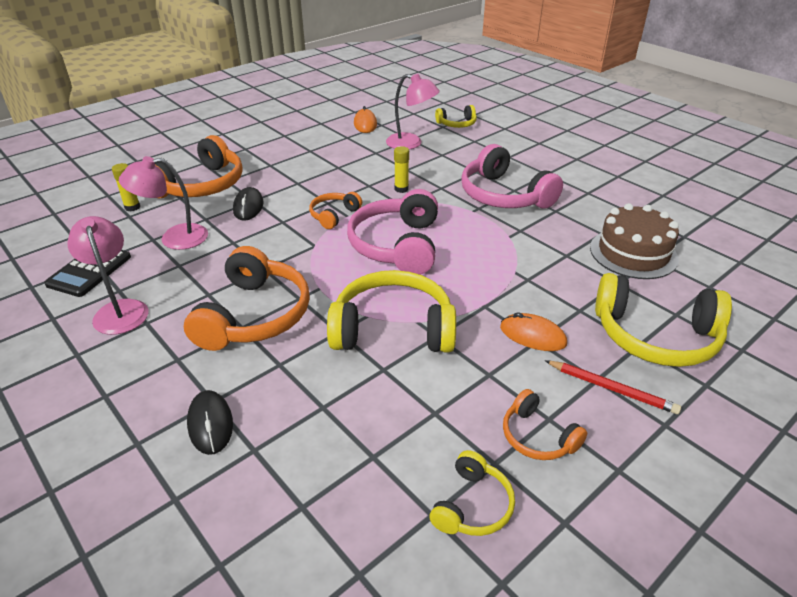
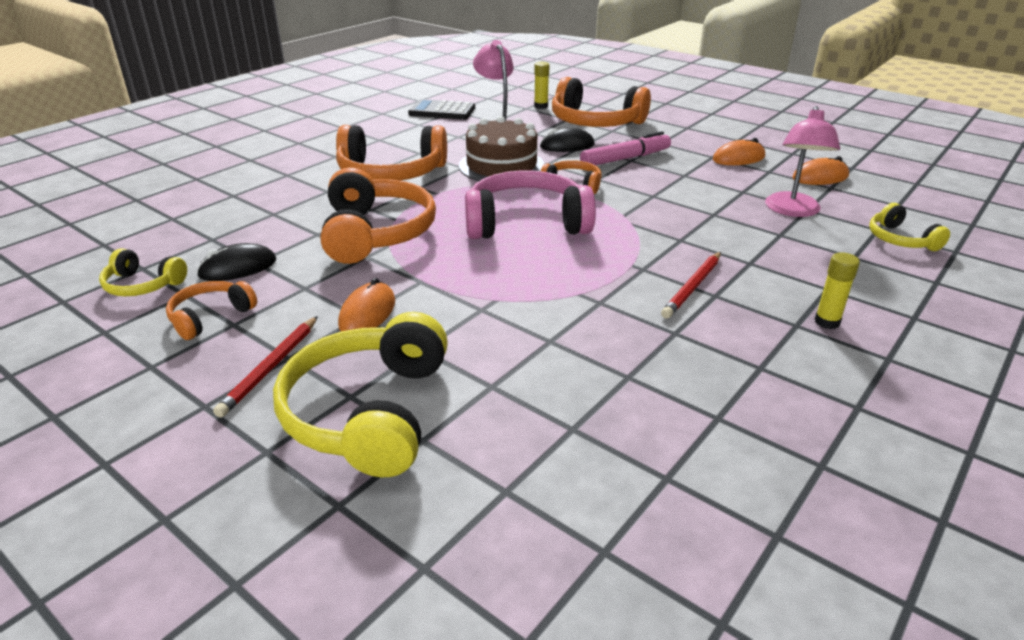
camera: 80 degrees right, 5 degrees down
pink lamp [67,216,148,335] -> none
black mouse [187,390,233,455] -> black mouse moved to [197,243,276,281]
yellow headphones [327,270,456,352] -> orange headphones [321,167,436,264]
yellow glue stick [394,146,409,193] -> yellow glue stick moved to [815,252,860,329]
pink headphones [461,144,563,209] -> red pencil [661,252,721,319]
brown cake [590,203,679,279] -> brown cake moved to [459,116,545,181]
none -> pink marker [580,131,671,165]
none -> orange mouse [713,138,765,165]

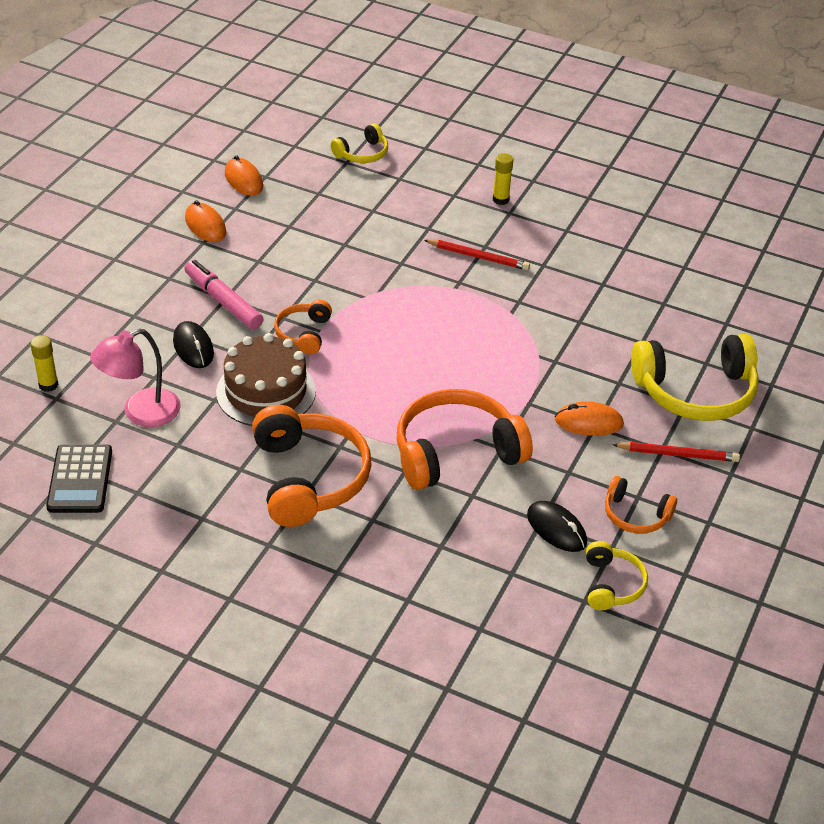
camera: 105 degrees left, 10 degrees up
pink headphones [465,170,596,239] -> none
orange headphones [552,77,651,127] -> none
pink lamp [765,106,840,217] -> none

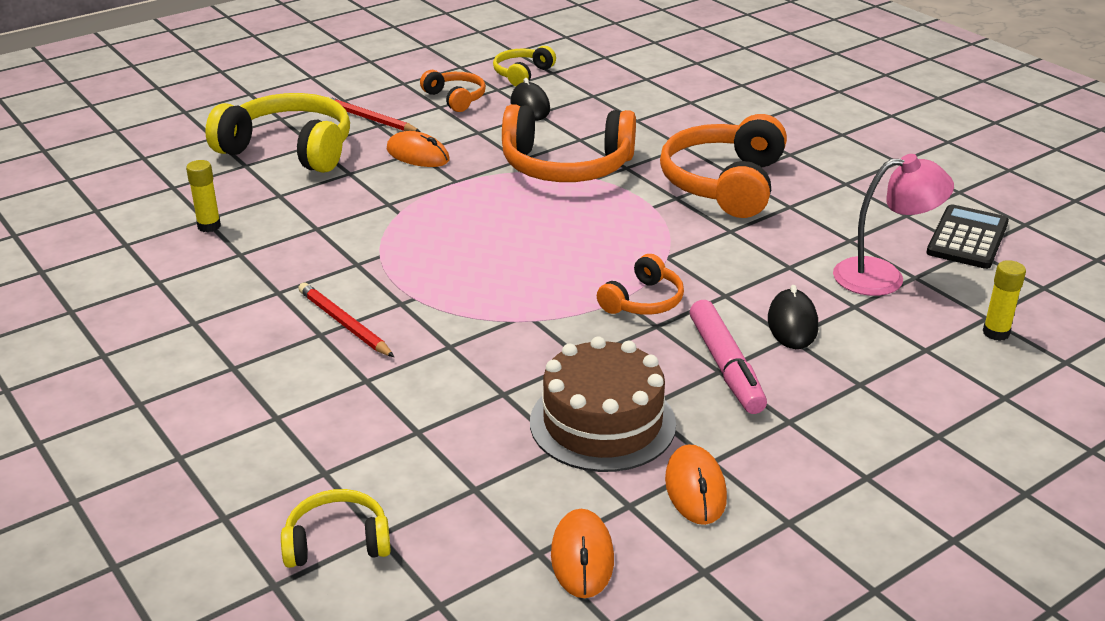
camera: 150 degrees left, 10 degrees down
brown cake [216,333,316,426] -> brown cake moved to [530,336,676,472]
yellow glue stick [493,153,513,205] -> yellow glue stick moved to [186,160,221,232]

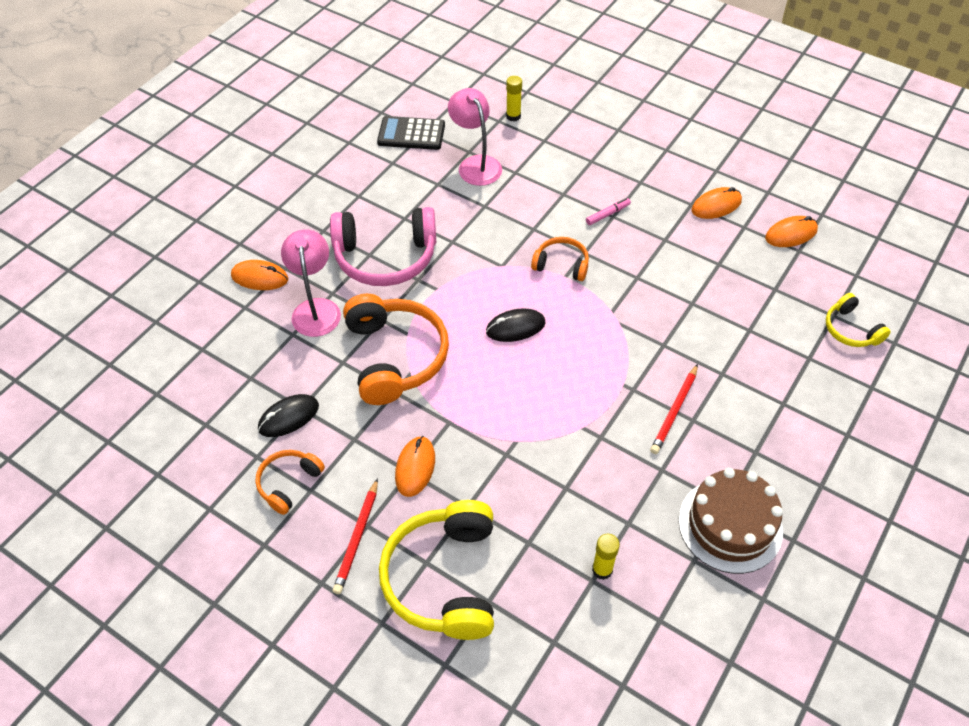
camera: 110 degrees left, 20 degrees up
yellow headphones [493,46,556,86] -> none
brown cake [530,336,676,472] -> brown cake moved to [678,468,783,574]
orange headphones [660,114,787,218] -> pink headphones [330,207,436,286]
pink marker [690,300,767,414] -> pink marker [586,198,631,225], size x0.52
black mouse [768,285,818,349] -> black mouse moved to [486,309,546,342]
none -> orange mouse [231,260,288,290]
none -> pink lamp [281,229,341,337]

